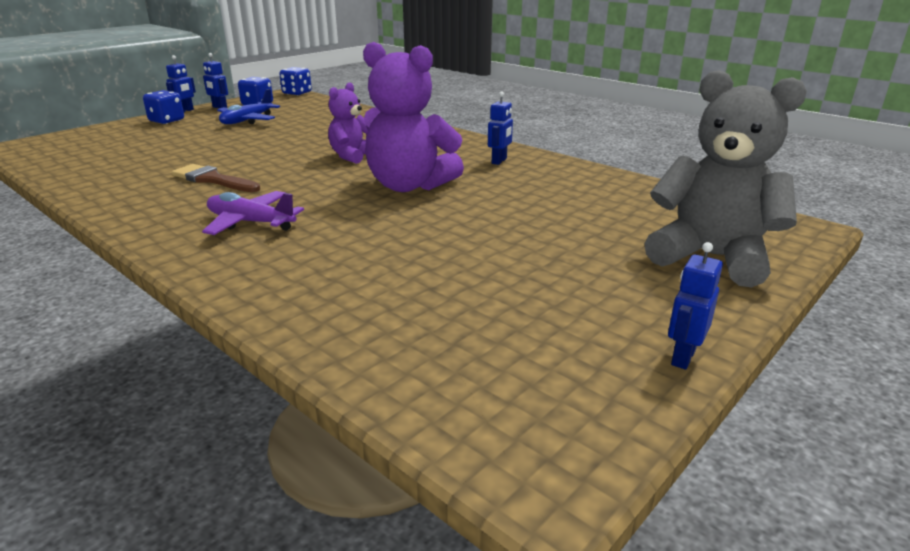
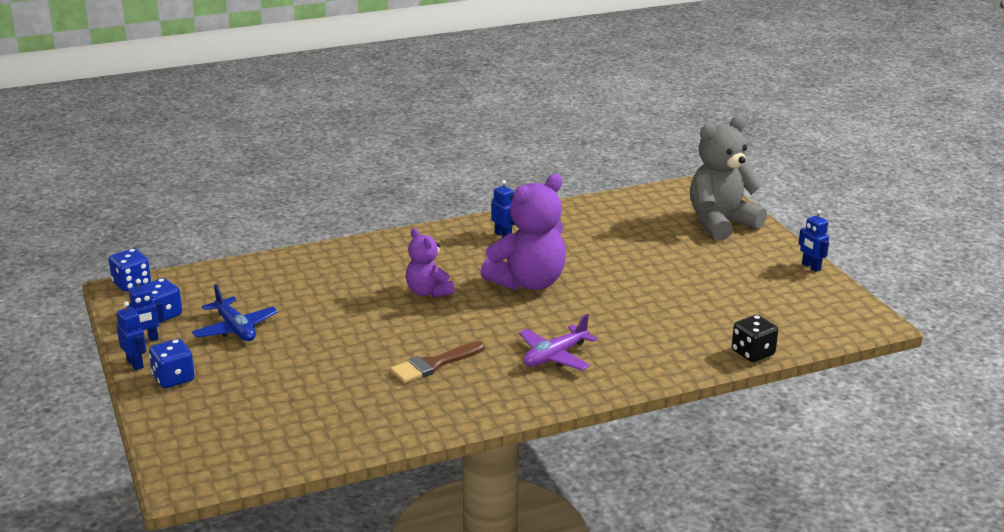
camera: 65 degrees left, 0 degrees up
none -> black dice [732,315,778,362]

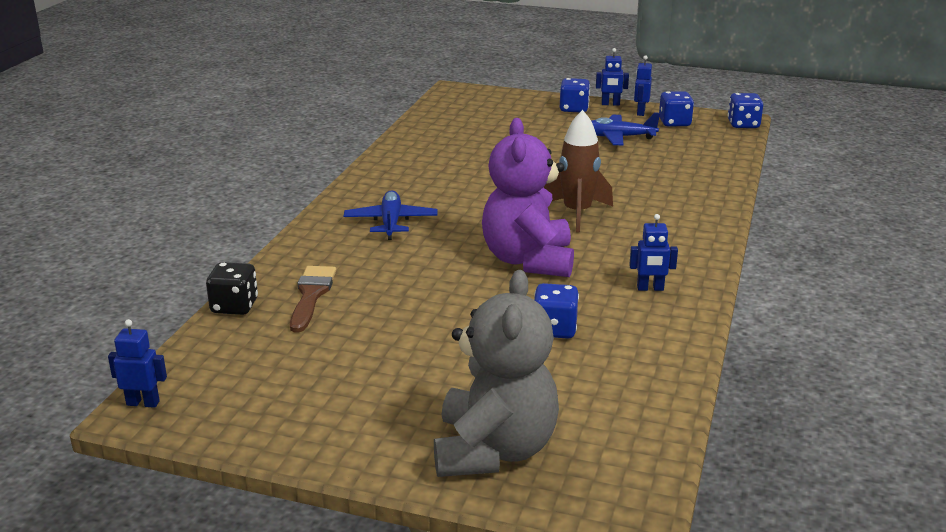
camera: 130 degrees right, 0 degrees up
brown brush [390,341,485,383] -> brown brush moved to [290,266,336,333]
purple teddy bear [406,228,455,298] -> brown rocket [544,110,613,233]
purple plane [519,314,597,370] -> blue plane [344,190,438,240]
blue robot [798,210,829,272] -> blue robot moved to [108,319,167,408]
none -> blue dice [534,283,579,339]

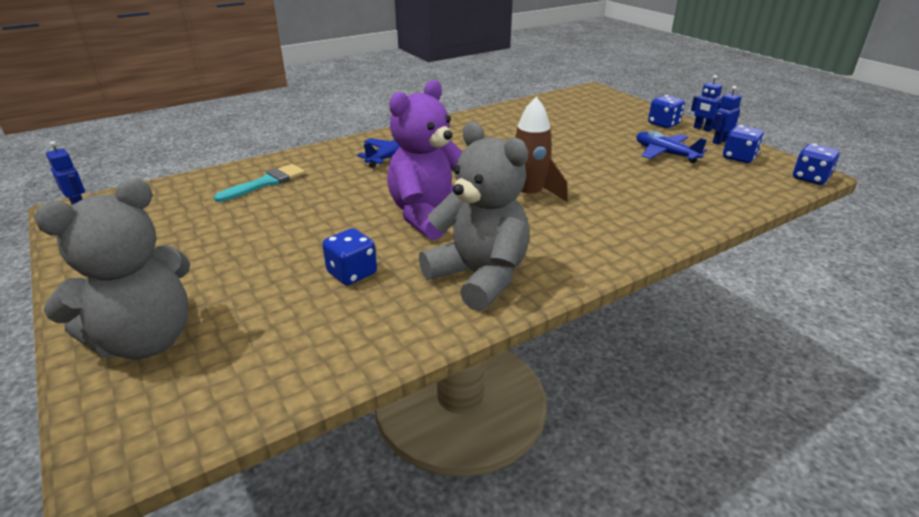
camera: 40 degrees right, 5 degrees up
black dice [206,262,258,315] -> none
brown brush [290,266,336,333] -> turquoise brush [214,164,305,202]
blue robot [629,214,678,291] -> grey teddy bear [419,122,530,311]

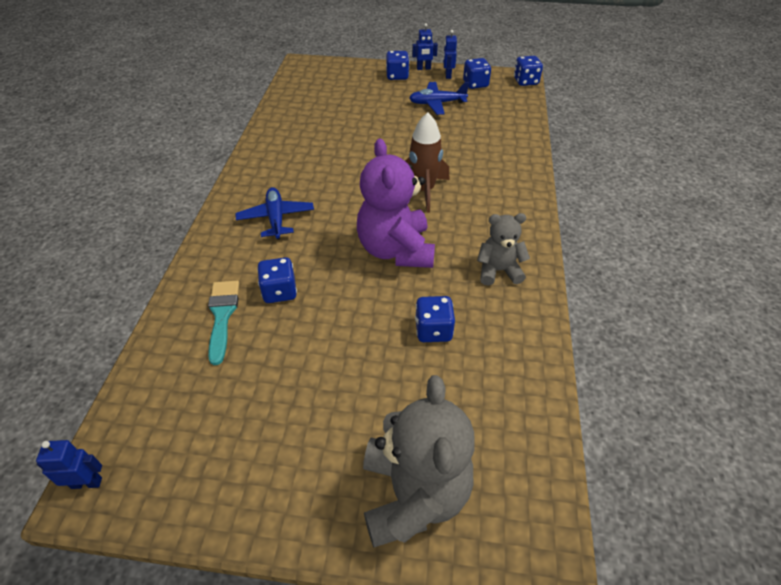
camera: 50 degrees left, 15 degrees up
grey teddy bear [419,122,530,311] -> grey teddy bear [477,213,530,286], size x0.57
none -> blue dice [257,257,297,303]

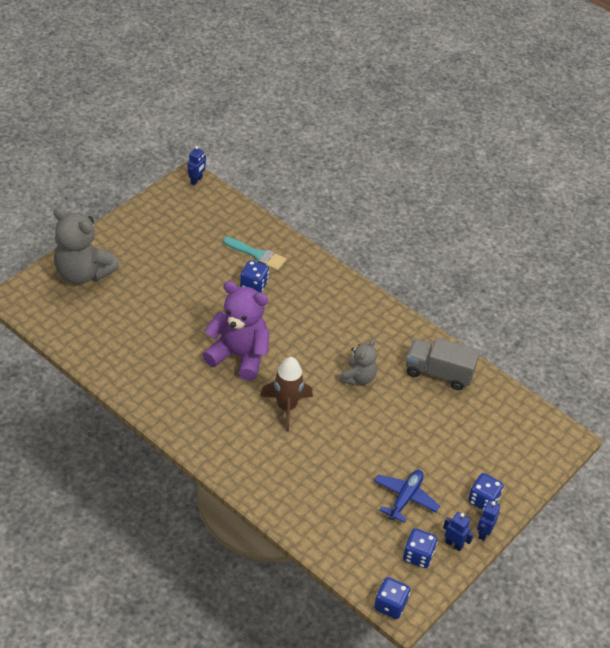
camera: 120 degrees right, 0 degrees up
blue plane [235,187,314,240] -> none
blue dice [415,296,455,342] -> none
grey teddy bear [477,213,530,286] -> grey teddy bear moved to [339,339,377,385]
none -> grey truck [406,338,480,390]

